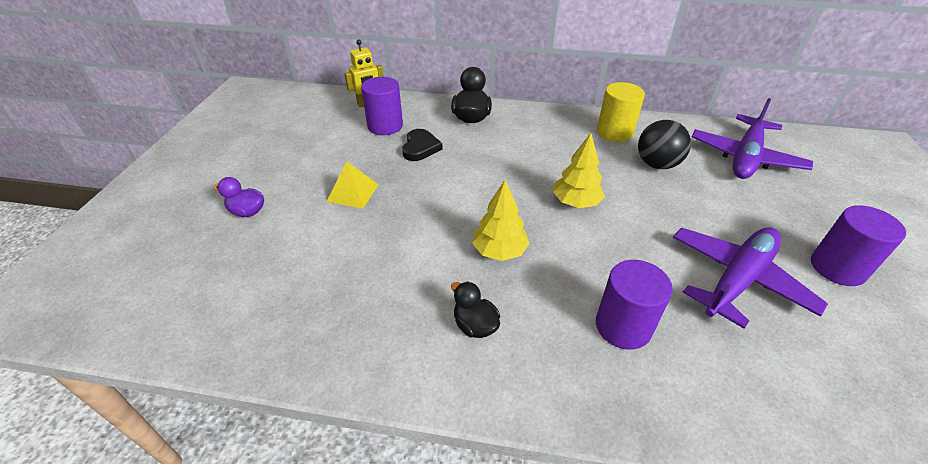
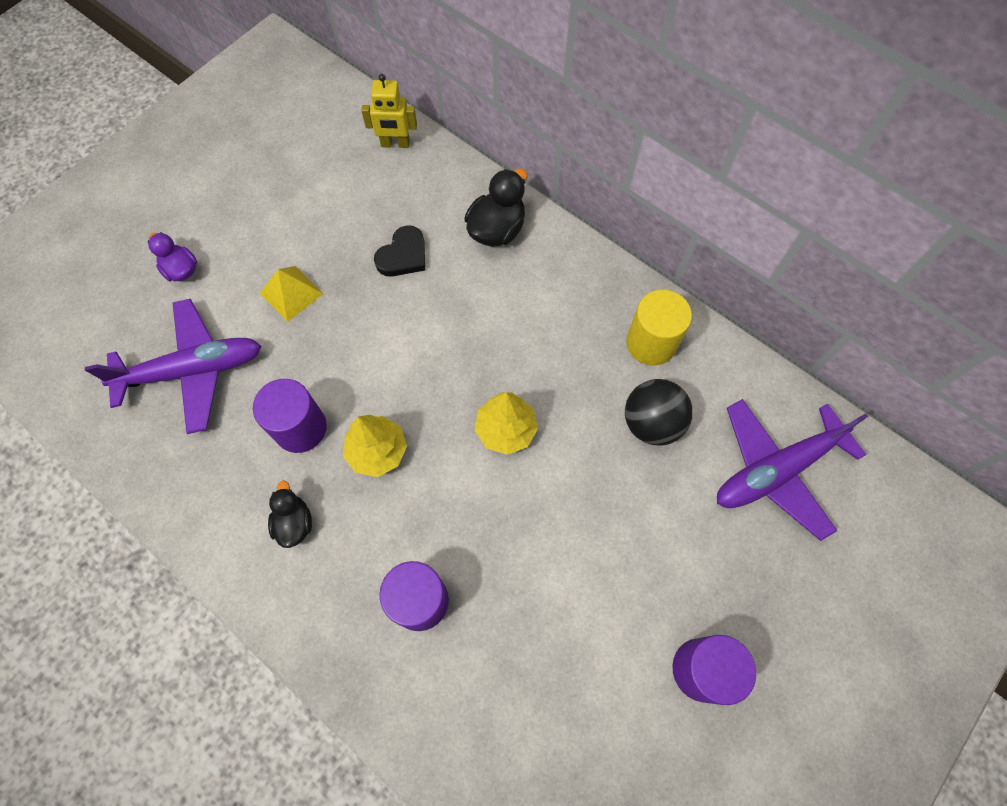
camera: 30 degrees right, 25 degrees up
purple cylinder [361,77,403,135] -> purple cylinder moved to [253,379,327,453]
purple plane [673,227,828,329] -> purple plane moved to [85,299,261,434]

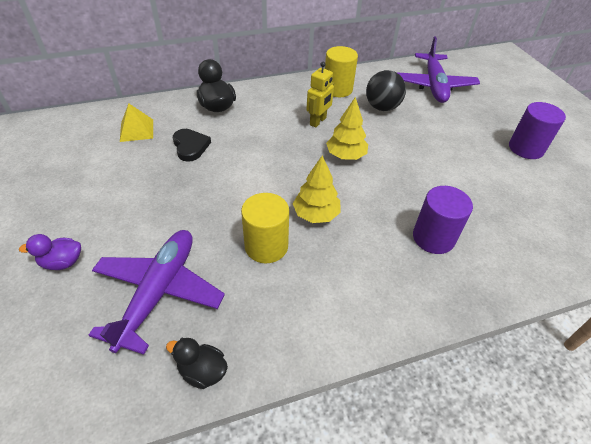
camera: 60 degrees left, 20 degrees down
purple cylinder [253,379,327,453] -> yellow cylinder [241,193,289,263]
yellow pyramid [260,266,323,322] -> yellow pyramid moved to [120,103,153,142]
black duck [268,481,312,548] -> black duck moved to [166,338,228,389]
yellow robot [361,74,417,148] -> yellow robot moved to [306,62,334,128]

